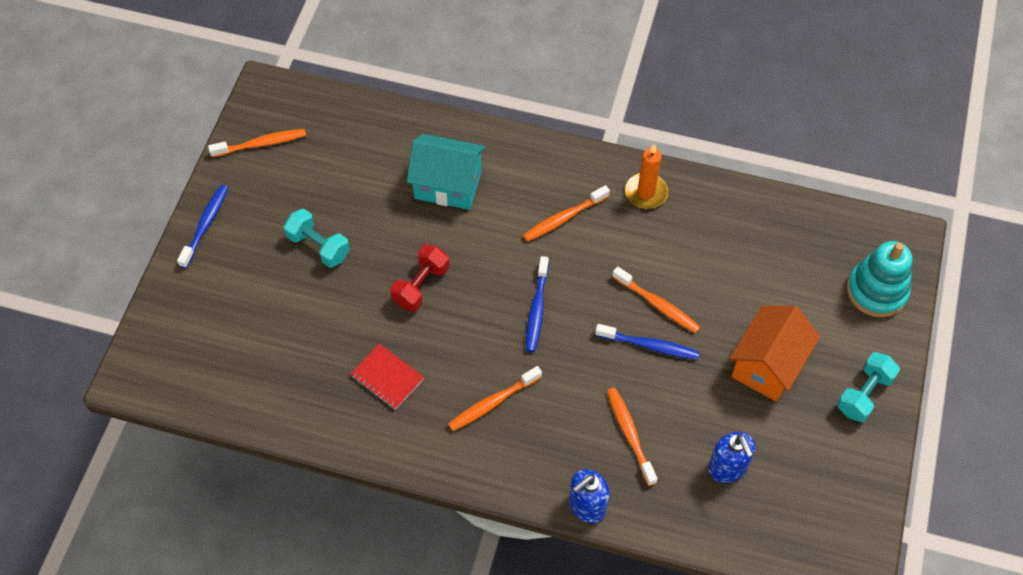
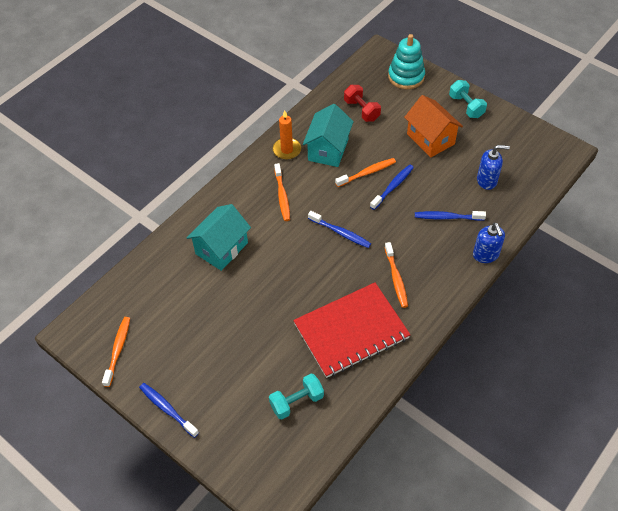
camera: 65 degrees left, 5 degrees down
turquoise dumbbell [283,209,350,268] -> turquoise dumbbell moved to [269,374,324,419]
red notebook [351,344,424,410] -> red notebook [293,283,411,378], size x2.20
red dumbbell [390,244,449,311] -> red dumbbell moved to [344,85,381,122]
orange toothbrush [607,387,657,486] -> blue toothbrush [415,211,486,221]
none -> turquoise house [303,104,354,167]

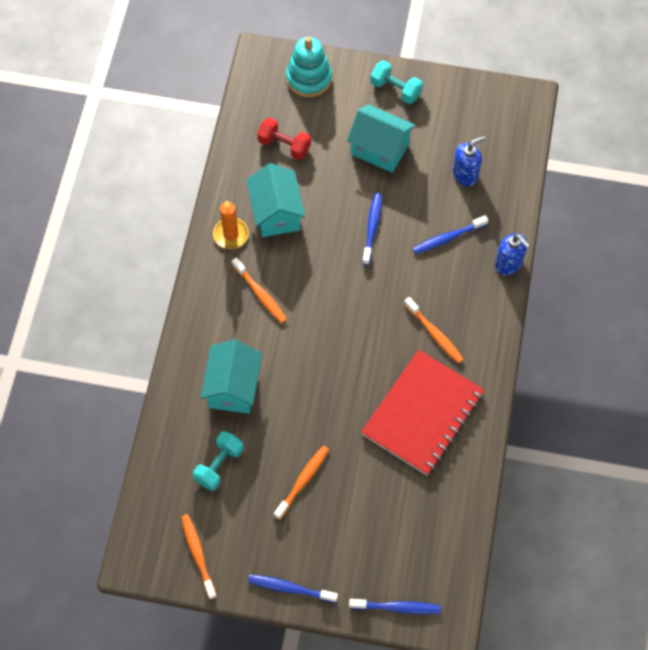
camera: 30 degrees left, 10 degrees up
turquoise dumbbell [269,374,324,419] -> turquoise dumbbell moved to [193,431,244,491]
blue toothbrush [308,211,371,248] -> blue toothbrush moved to [349,599,441,614]
orange toothbrush [335,158,396,187] -> orange toothbrush moved to [274,446,329,520]
orange house [404,95,463,157] -> turquoise house [347,105,415,173]

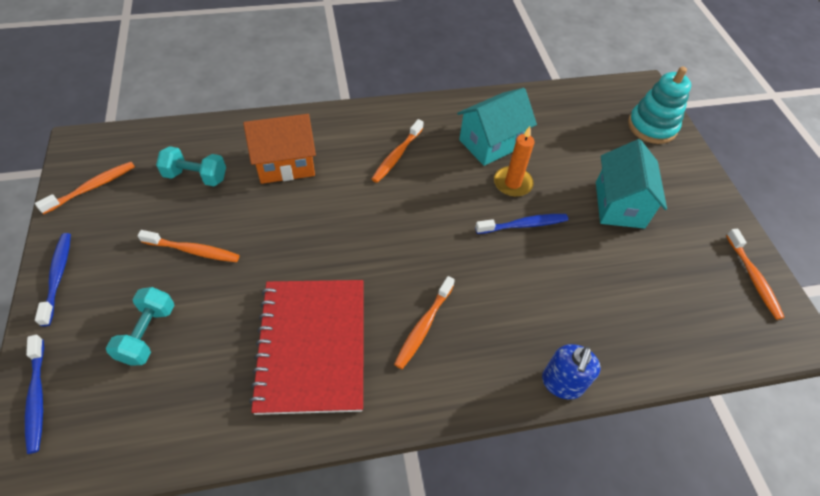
camera: 65 degrees right, 10 degrees down
turquoise house [201,339,262,414] -> orange house [243,114,316,184]
orange candle [213,200,249,249] -> orange candle moved to [494,126,535,197]
red dumbbell [257,117,311,160] -> none
red notebook [361,350,484,475] -> red notebook turned 75 degrees clockwise [249,280,364,415]
turquoise dumbbell [370,60,423,104] -> turquoise dumbbell moved to [106,287,175,366]
blue toothbrush [413,215,488,254] -> none
blue soap dispenser [453,136,486,186] -> none
none -> orange toothbrush [726,229,785,320]

